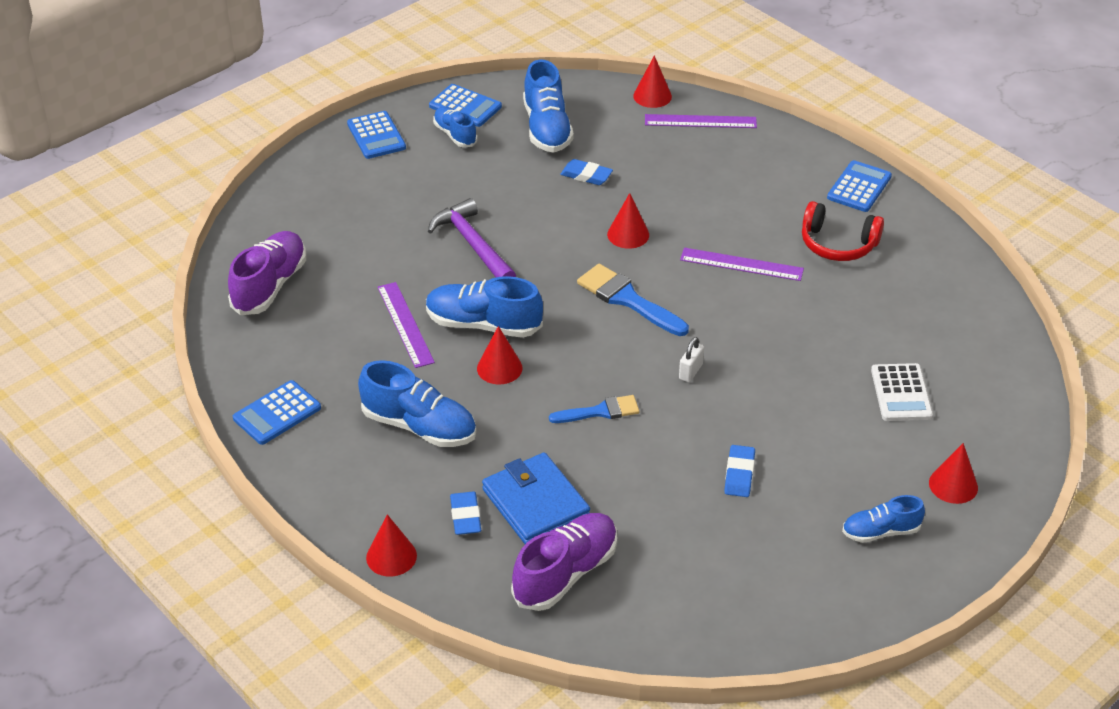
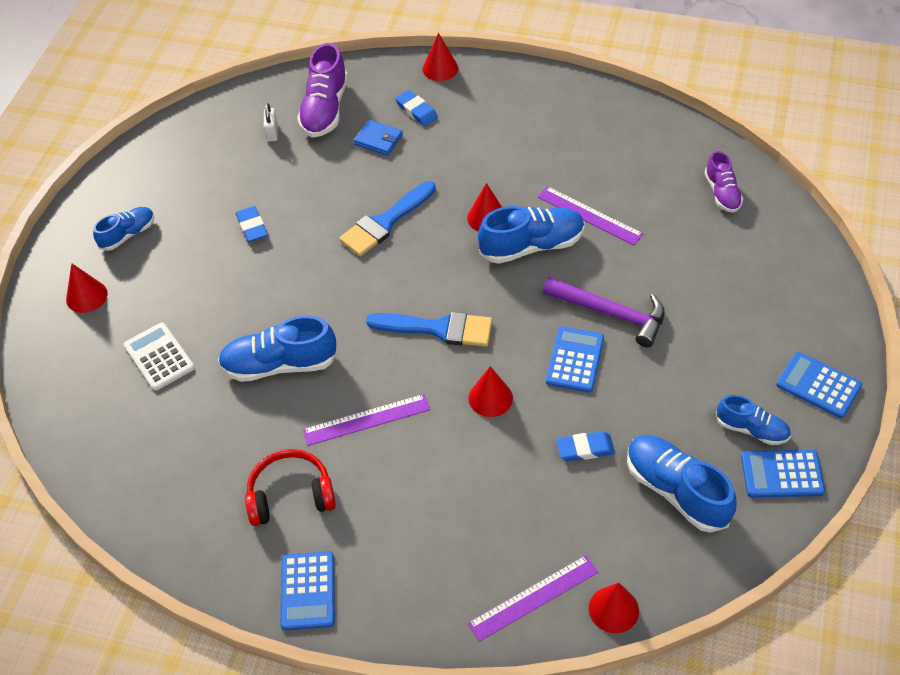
camera: 150 degrees right, 10 degrees up
purple shoe [228,231,306,315] -> purple shoe [704,151,743,213], size x0.61
blue calculator [233,380,321,445] -> blue calculator moved to [546,326,604,393]
blue shoe [358,360,476,447] -> blue shoe moved to [218,315,338,382]
blue wallet [482,453,590,544] -> blue wallet [354,120,403,155], size x0.57
blue brush [549,395,640,423] -> blue brush [339,181,436,256], size x1.53
white padlock [679,337,704,382] -> white padlock moved to [264,103,278,142]

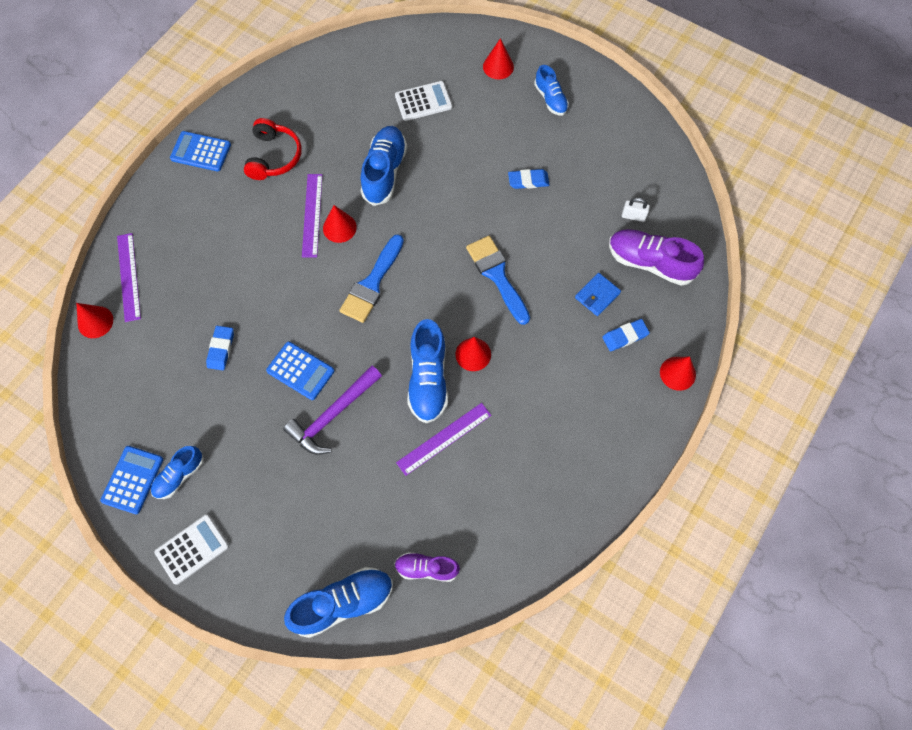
camera: 105 degrees right, 15 degrees up
red cone [469,366,513,417] -> red cone moved to [323,205,357,243]
blue shoe [627,435,737,533] -> blue shoe moved to [284,567,393,638]
blue calculator [776,352,862,418] -> white calculator [154,514,229,585]

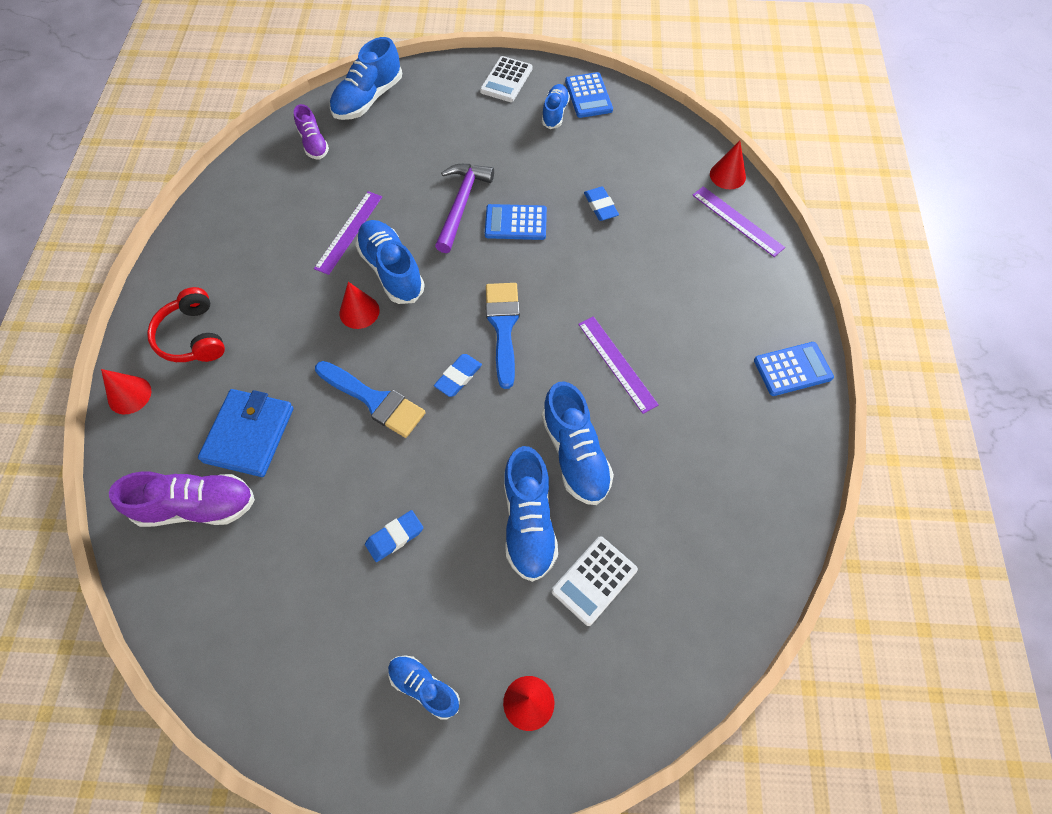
camera: 150 degrees right, 5 degrees down
red headphones [244,118,302,180] -> red headphones moved to [147,287,225,362]
red cone [323,205,357,243] -> none
purple shoe [394,552,460,582] -> purple shoe turned 90 degrees clockwise [294,104,329,159]
blue wallet [575,273,621,316] -> blue wallet [198,389,293,477], size x1.75
blue eraser [602,319,650,352] -> blue eraser moved to [434,354,482,397]
white padlock [622,198,650,222] -> none
none -> blue shoe [504,446,558,582]

